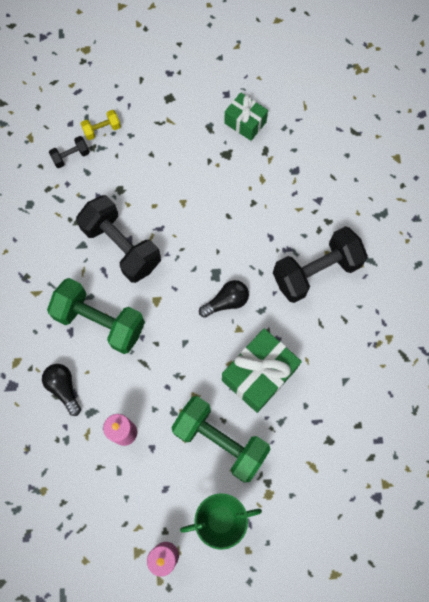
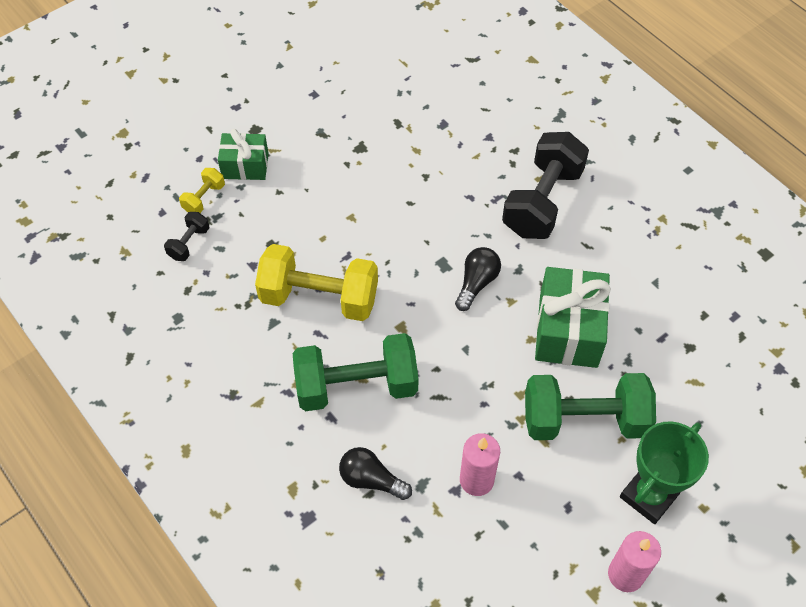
camera: 35 degrees left, 15 degrees down
black dumbbell [76,195,161,283] -> yellow dumbbell [255,244,378,321]
green gift [224,93,268,141] -> green gift moved to [218,129,269,180]

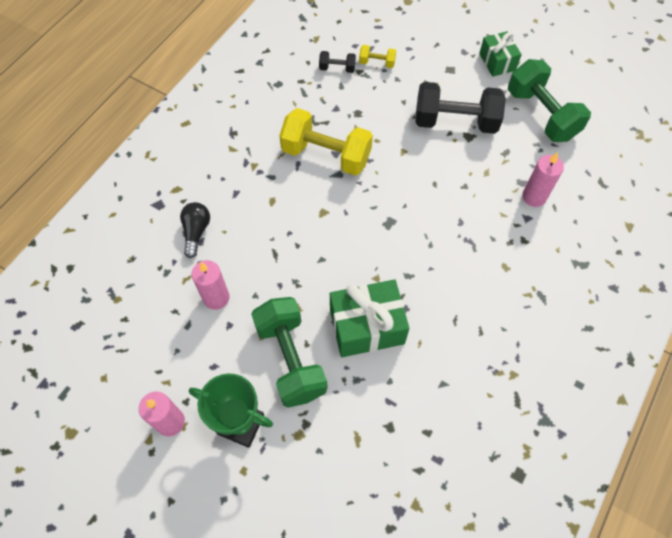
camera: 70 degrees right, 5 degrees up
green gift [218,129,269,180] -> green gift moved to [479,31,522,77]
yellow dumbbell [255,244,378,321] -> yellow dumbbell turned 60 degrees counterclockwise [279,108,373,175]
green dumbbell [293,333,419,411] -> green dumbbell moved to [508,59,591,142]
black light bulb [455,247,501,311] -> none
black dumbbell [502,132,589,239] -> black dumbbell moved to [416,82,506,134]
none -> pink candle [522,152,564,207]

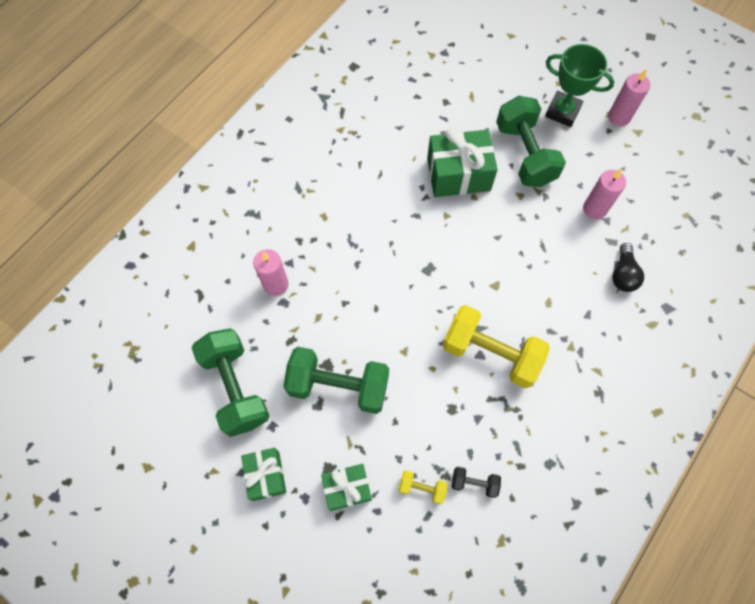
camera: 175 degrees left, 5 degrees up
black dumbbell [416,82,506,134] -> green dumbbell [283,347,389,414]
none -> green gift [321,464,372,511]

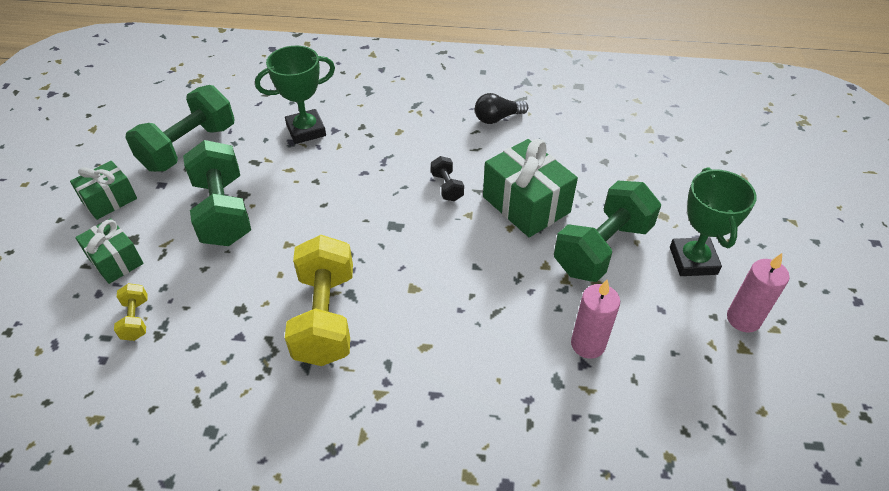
camera: 60 degrees right, 20 degrees down
pink candle [253,249,288,296] -> green trophy [255,46,335,144]
black dumbbell [452,467,501,498] -> black dumbbell moved to [431,156,464,201]
black light bulb [612,243,644,292] -> black light bulb moved to [475,93,528,124]

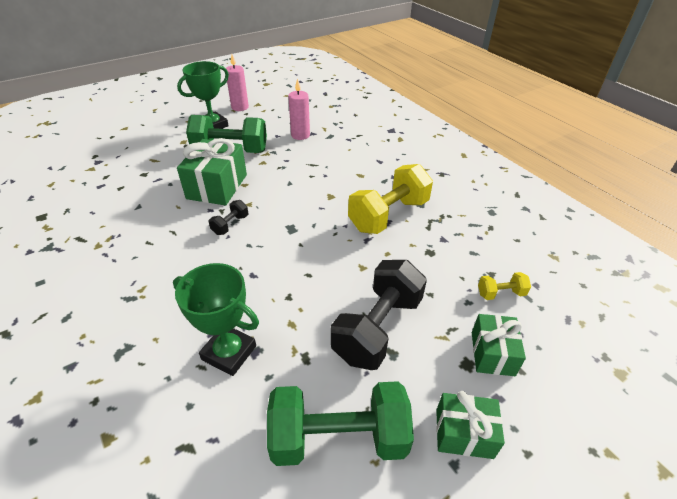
camera: 130 degrees left, 5 degrees down
yellow dumbbell [114,283,148,341] -> yellow dumbbell turned 45 degrees clockwise [478,272,531,300]
green dumbbell [183,140,251,246] -> black dumbbell [331,260,427,370]
black light bulb [475,93,528,124] -> none

